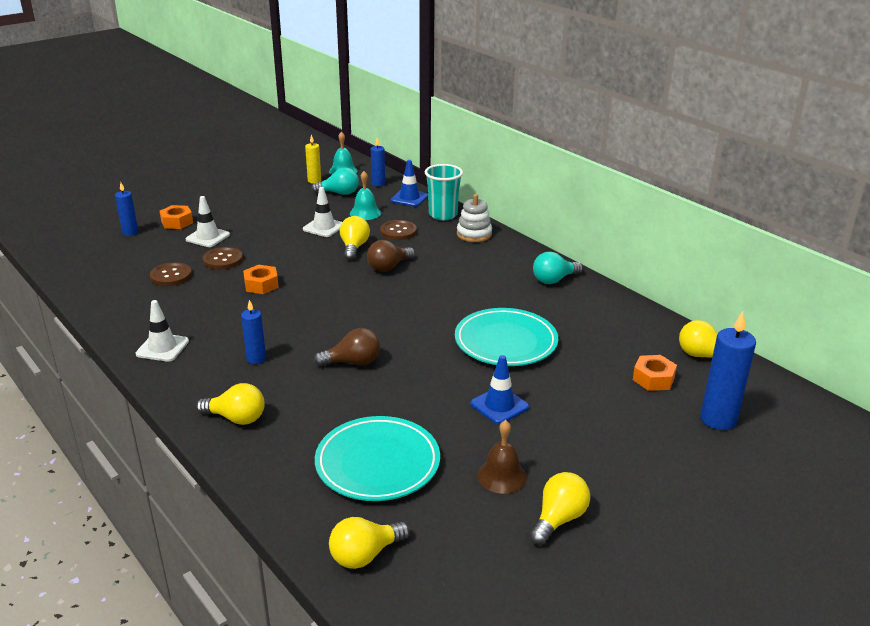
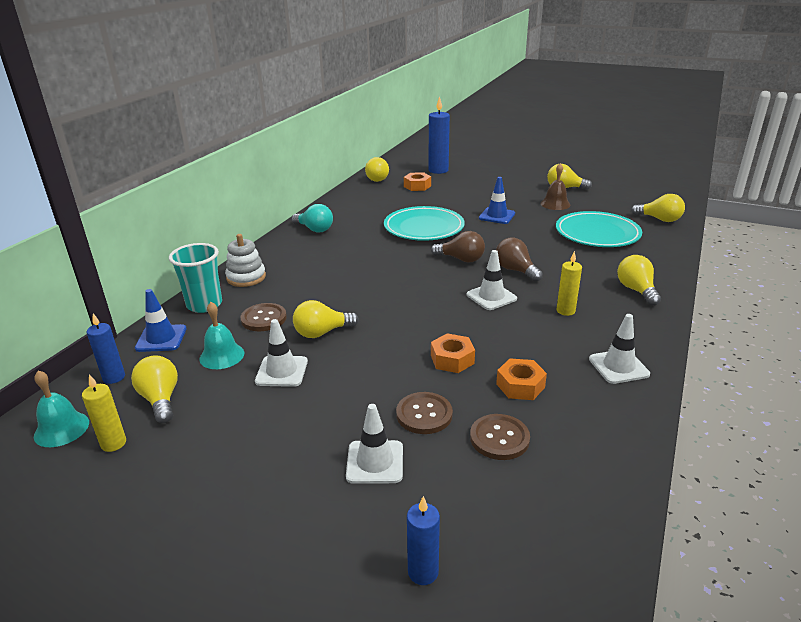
camera: 115 degrees left, 0 degrees up
orange nut [160,205,193,229] -> orange nut moved to [496,358,547,400]
blue candle [241,300,266,364] -> yellow candle [557,251,582,316]
turquoise light bulb [311,167,359,195] -> yellow light bulb [131,355,178,423]
brown light bulb [367,240,415,272] -> brown light bulb moved to [431,231,485,263]
none -> white traffic cone [467,250,517,310]

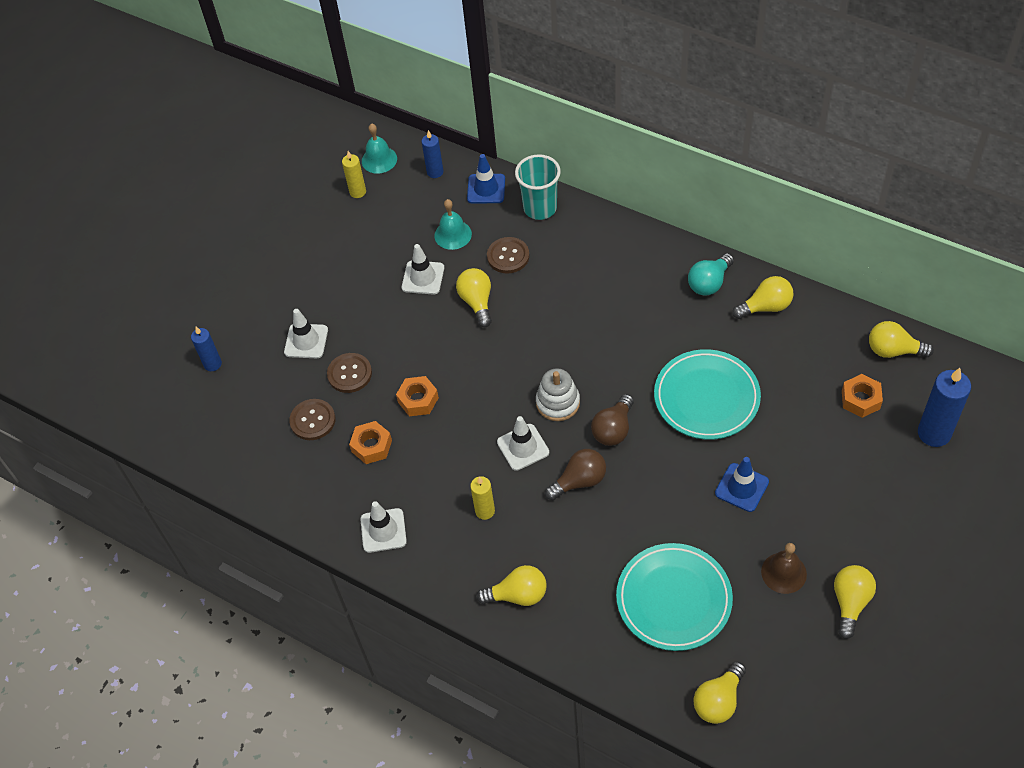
camera: 100 degrees right, 25 degrees up
yellow light bulb [131,355,178,423] -> yellow light bulb moved to [732,276,793,319]
white stacking toy [225,234,266,287] -> white stacking toy moved to [536,368,580,421]

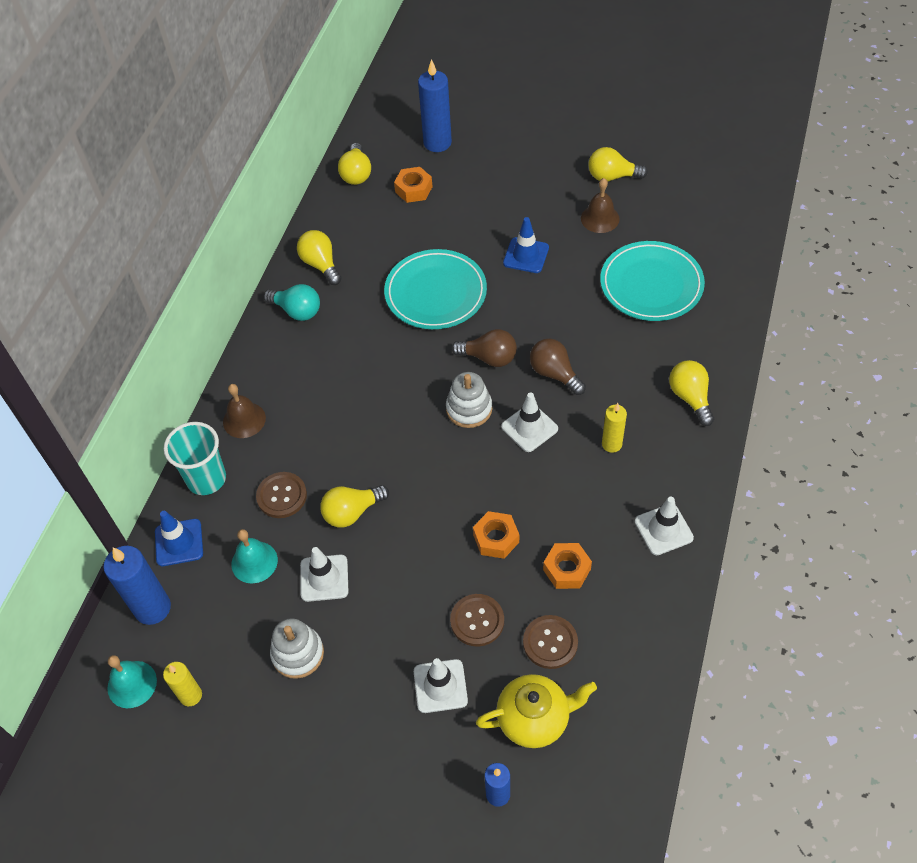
camera: 105 degrees left, 0 degrees up
blue candle [422,130,444,178] -> blue candle [104,546,171,625], size x1.69
yellow light bulb [693,661,746,724] -> none
none -> brown bell [223,384,266,438]
none -> white stacking toy [270,618,324,679]
none -> yellow teapot [476,674,597,748]

